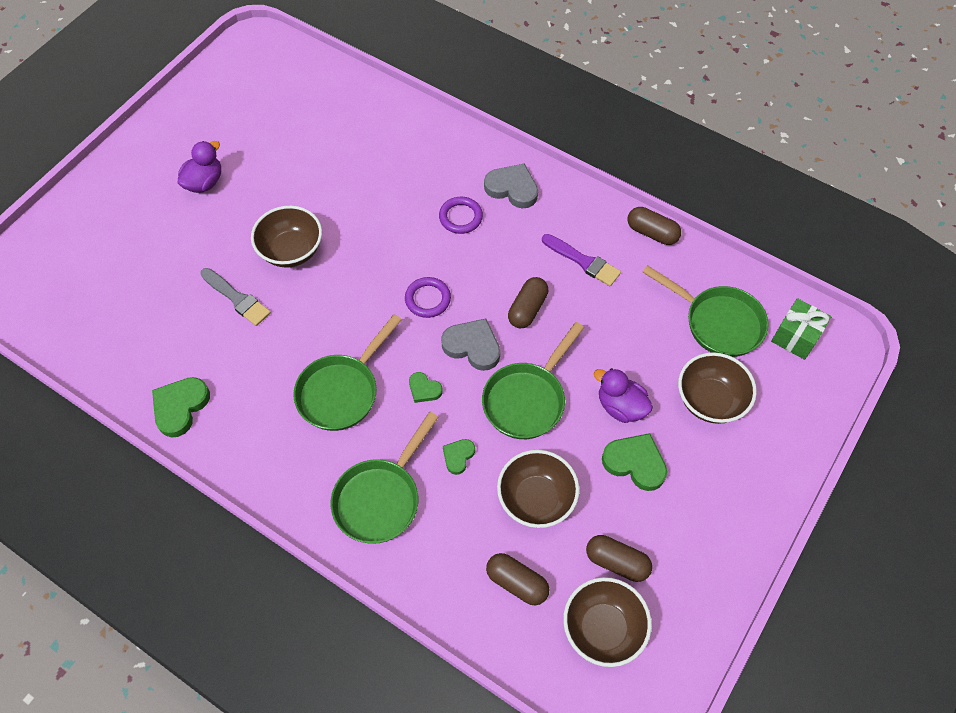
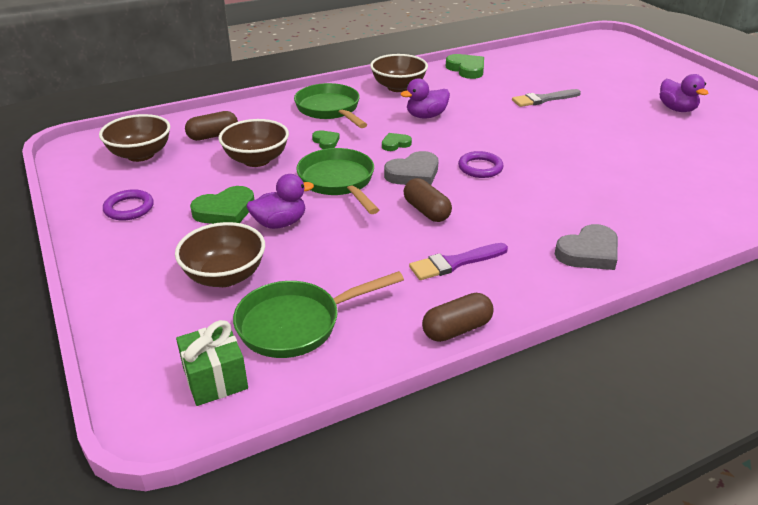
camera: 120 degrees right, 25 degrees down
brown bowl [251,205,322,268] -> brown bowl moved to [370,54,428,92]
green pan [293,314,402,431] -> purple duck [401,78,450,119]
purple ring [439,197,483,234] -> purple ring moved to [103,189,154,221]
brown capsule [586,535,652,582] -> none

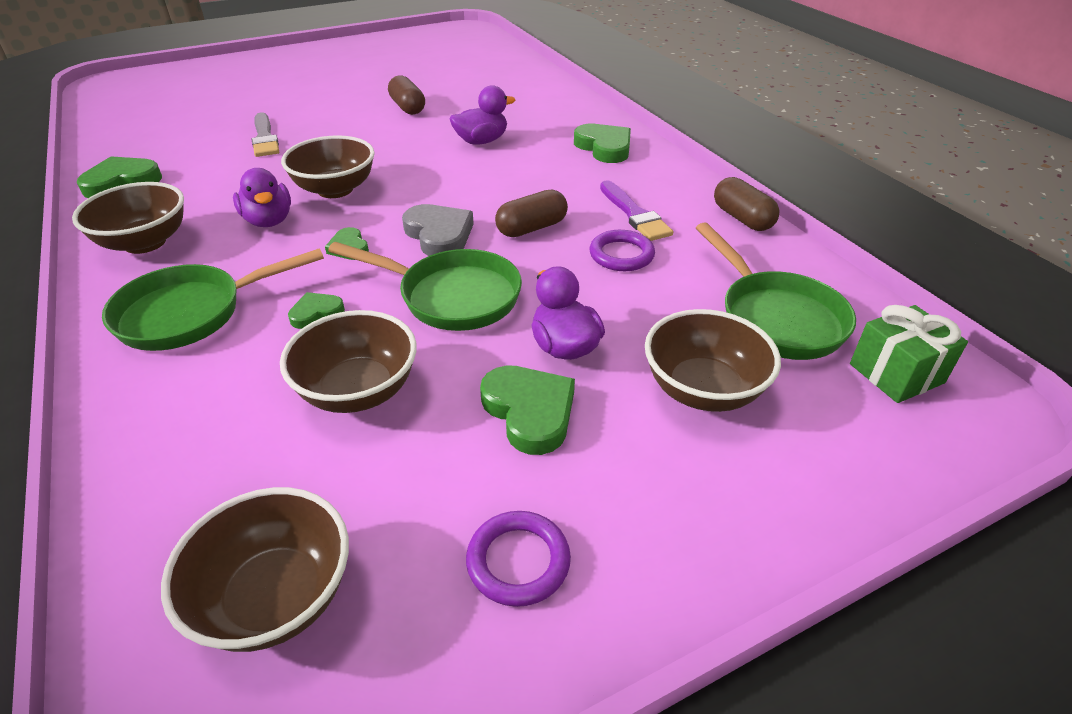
camera: 90 degrees left, 5 degrees up
brown capsule [185,111,238,141] -> brown capsule moved to [388,75,425,115]
green pan [296,148,379,214] -> green pan turned 135 degrees counterclockwise [328,242,522,331]
purple ring [458,151,503,178] -> purple ring moved to [590,230,655,271]
grey heart [555,224,618,270] -> green heart [574,124,631,163]
purple duck [660,74,708,112] -> purple duck moved to [450,85,515,145]
none -> brown bowl [281,135,375,198]

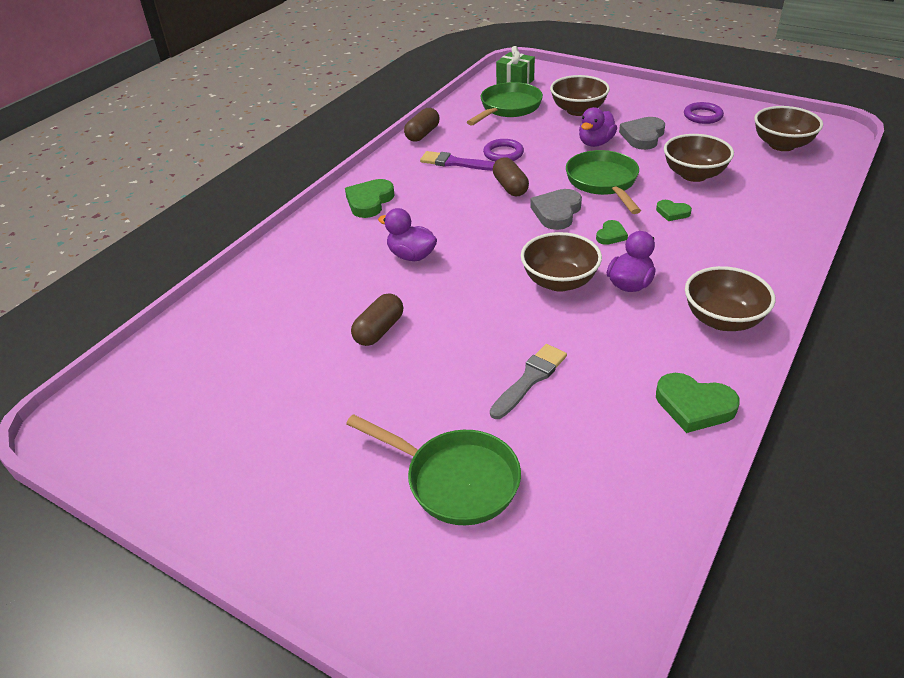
camera: 120 degrees left, 0 degrees up
green pan [102,249,324,351] -> green pan moved to [346,414,521,525]
green heart [480,365,575,455] -> grey heart [619,117,665,150]
brown capsule [495,190,568,237] -> brown capsule turned 45 degrees clockwise [493,157,529,196]
purple brush [600,180,673,241] -> purple brush turned 105 degrees counterclockwise [420,151,495,171]

